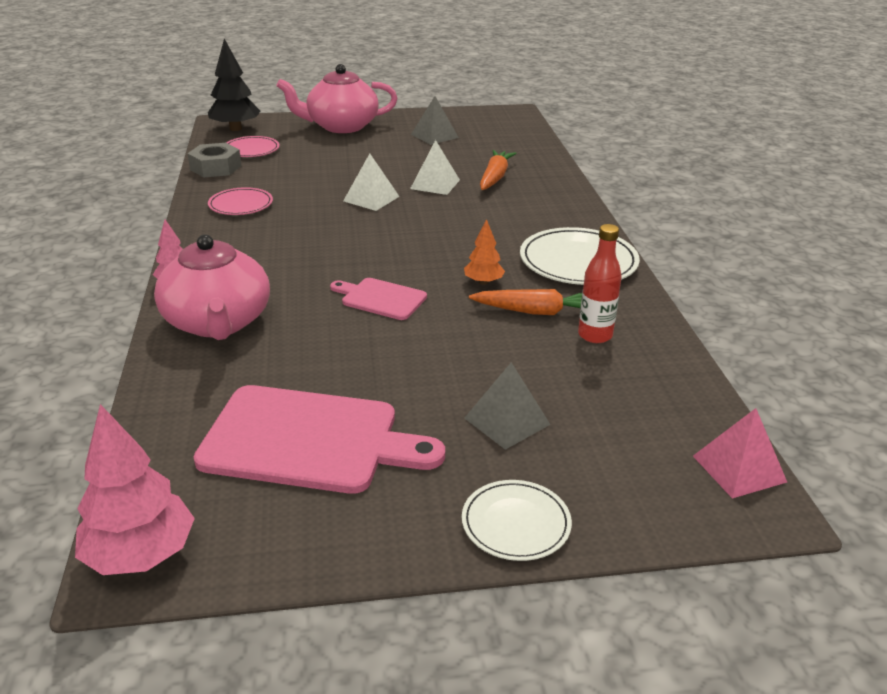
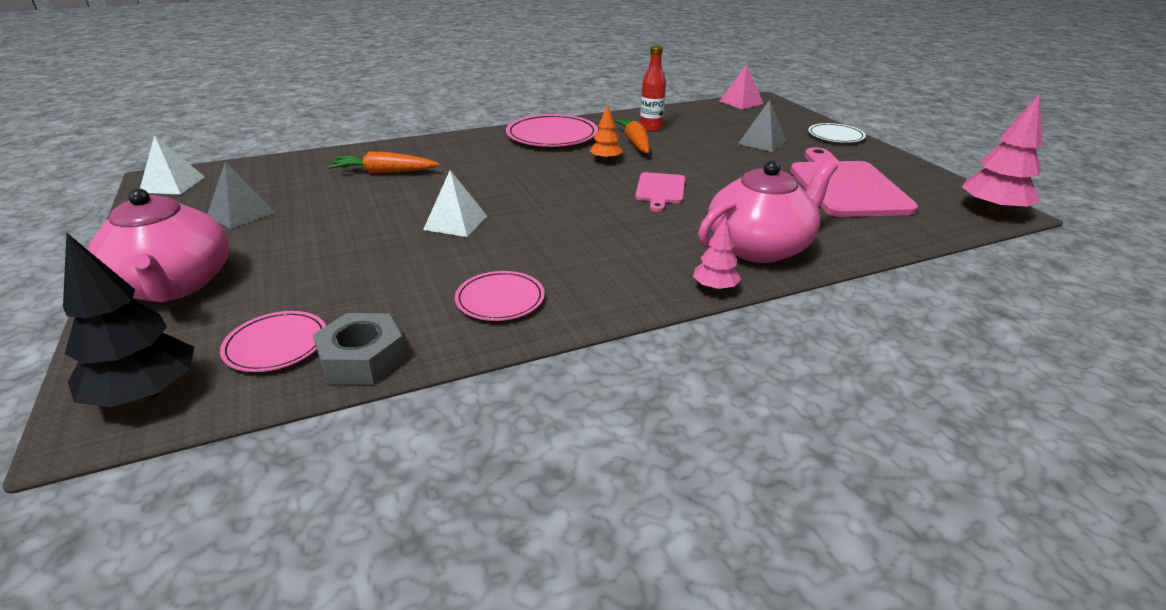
camera: 105 degrees left, 0 degrees up
white pyramid [410,140,460,195] -> white pyramid moved to [140,135,205,195]
white plate [520,227,640,285] -> pink plate [506,114,598,147]

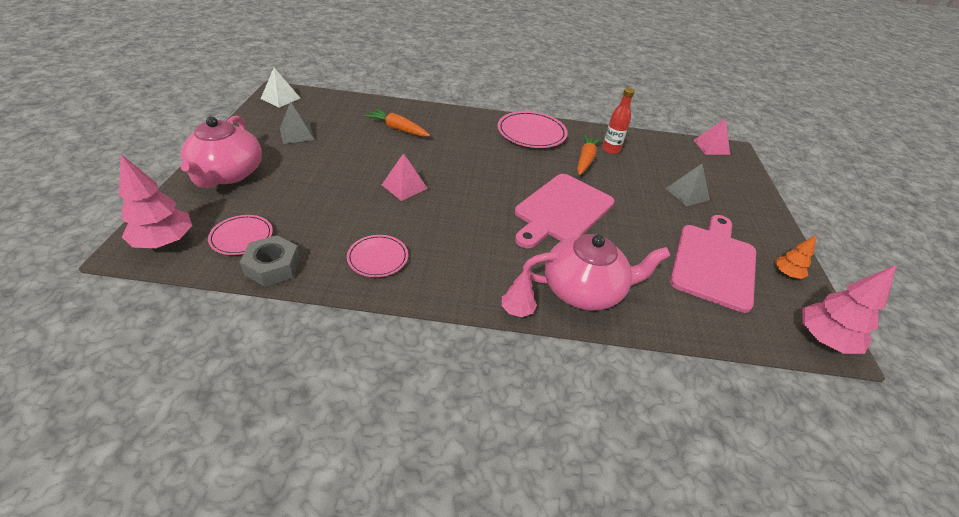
camera: 25 degrees right, 10 degrees up
black tree [63,233,194,407] -> pink tree [119,154,192,248]
white pyramid [423,170,487,237] -> pink pyramid [382,153,428,201]
orange tree [590,104,623,162] -> orange tree moved to [775,235,816,279]
pink cutting board [635,172,685,212] -> pink cutting board [515,174,615,248], size x1.90
white plate [808,123,866,143] -> none

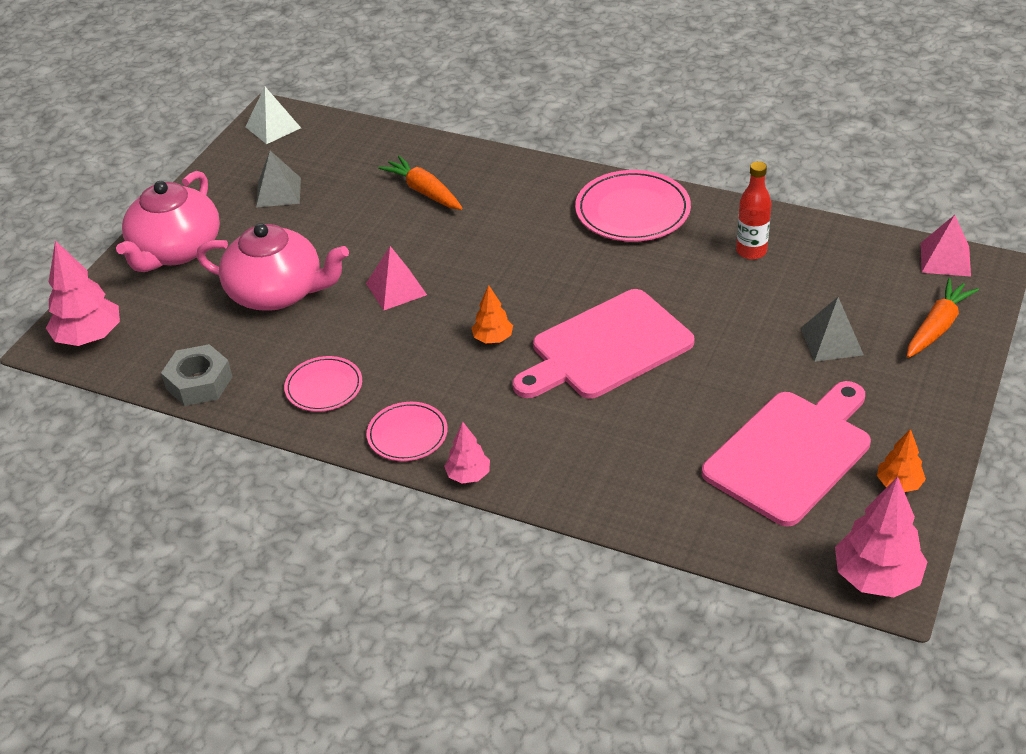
camera: 25 degrees right, 0 degrees up
pink plate [208,215,273,255] -> pink plate moved to [367,402,448,461]
pink teapot [523,234,670,311] -> pink teapot moved to [196,223,349,311]
orange carrot [577,134,601,175] -> orange carrot moved to [907,278,979,358]
none -> orange tree [471,285,513,343]

